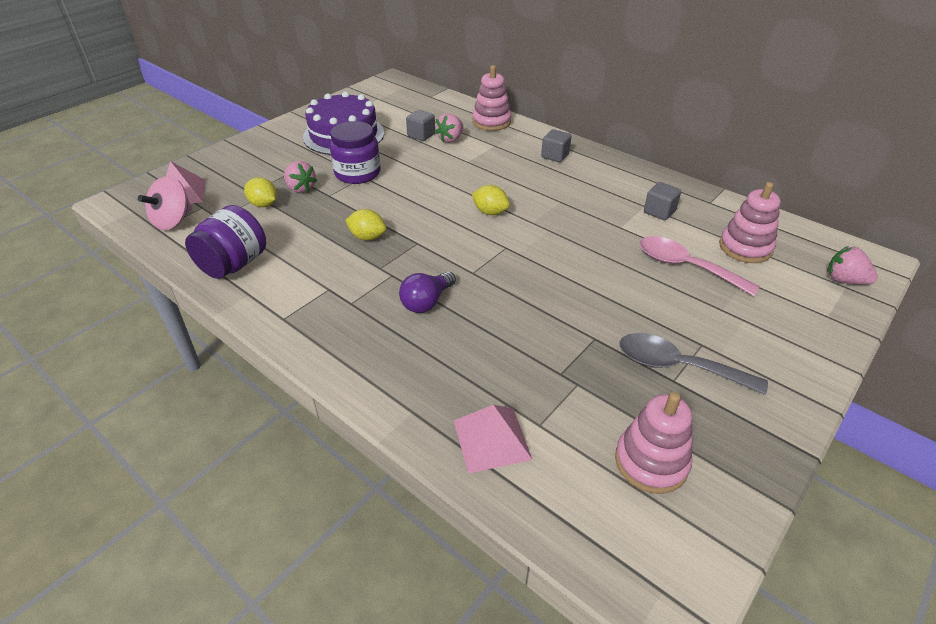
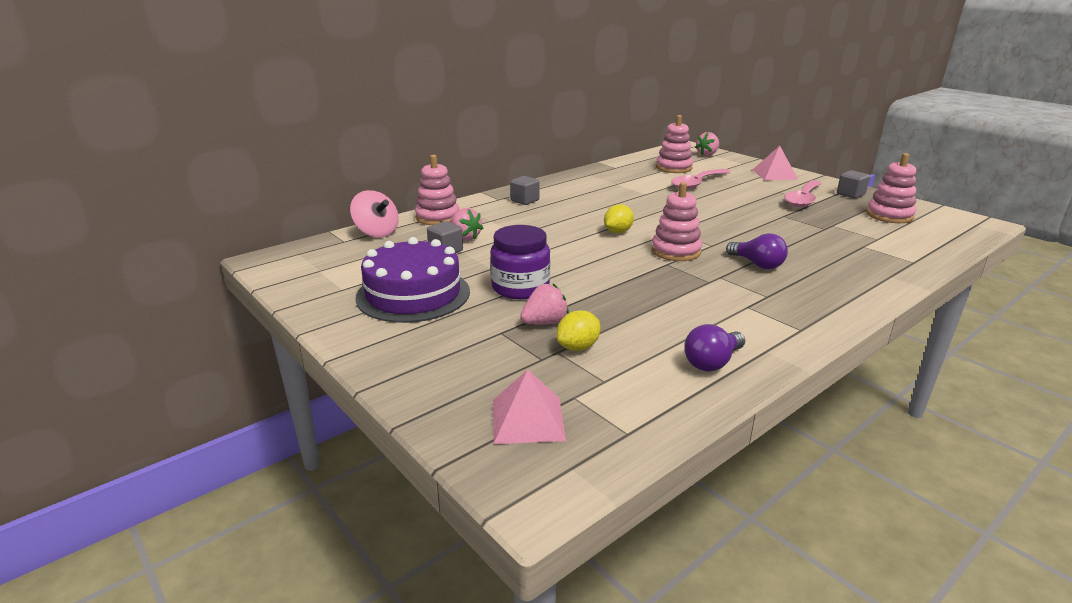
camera: 80 degrees left, 15 degrees down
pink spinning top [138,176,192,230] -> pink spinning top moved to [350,190,399,237]
purple jar [185,205,266,279] -> purple light bulb [684,324,745,371]
yellow lemon [345,209,386,241] -> none
pink pyramid [453,405,532,474] -> pink pyramid moved to [753,146,798,180]
grey spoon [619,333,768,395] -> pink spoon [784,180,822,207]
grey cube [644,182,681,220] -> grey cube moved to [837,170,870,199]
none -> pink stacking toy [651,182,702,261]

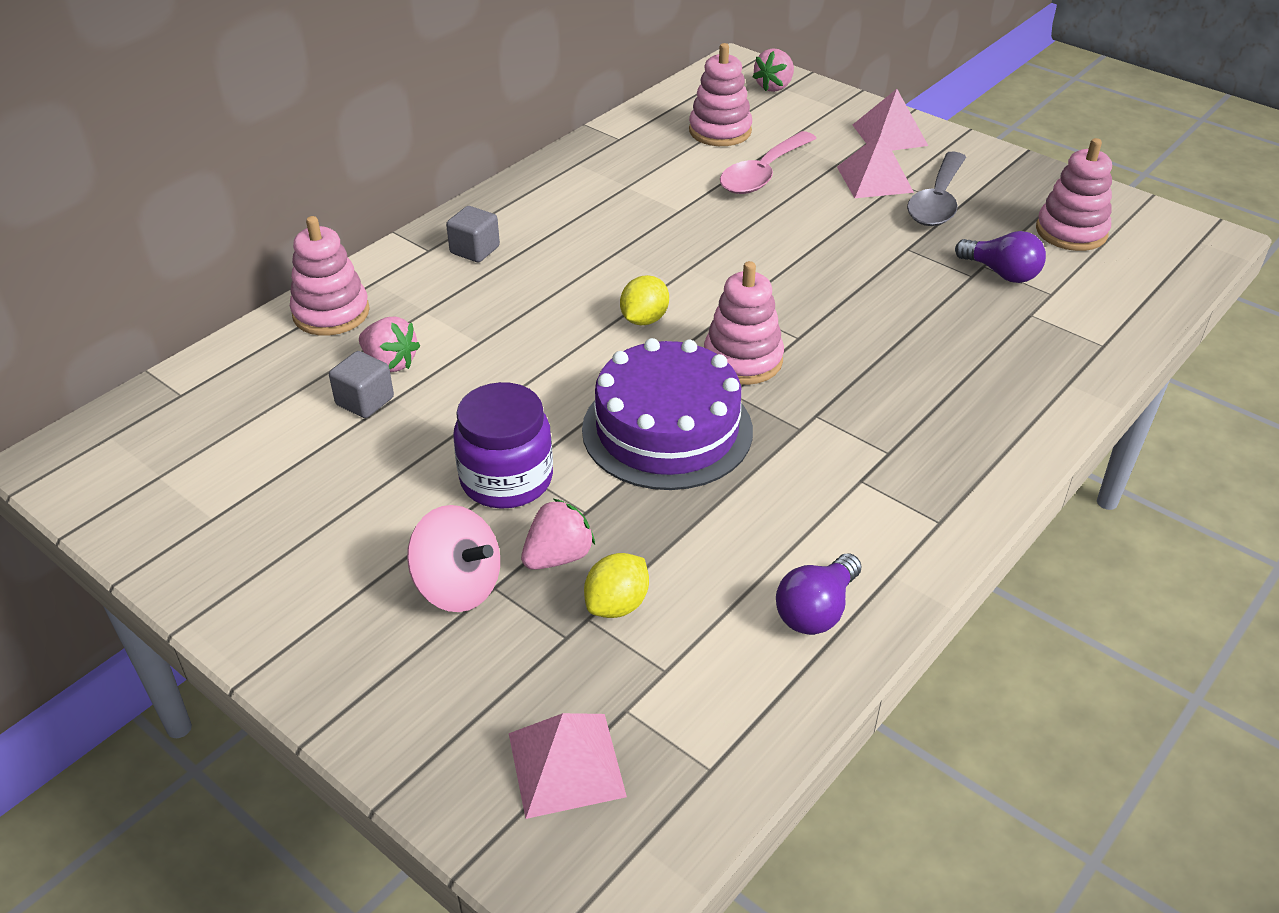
camera: 10 degrees left, 15 degrees up
pink spinning top [350,190,399,237] -> pink spinning top moved to [407,505,500,612]
purple cake [355,237,470,323] -> purple cake moved to [582,338,753,490]
purple light bulb [726,233,788,269] -> purple light bulb moved to [955,231,1046,283]
pink spoon [784,180,822,207] -> grey spoon [907,152,966,226]
grey cube [837,170,870,199] -> none
none -> pink pyramid [837,132,914,198]

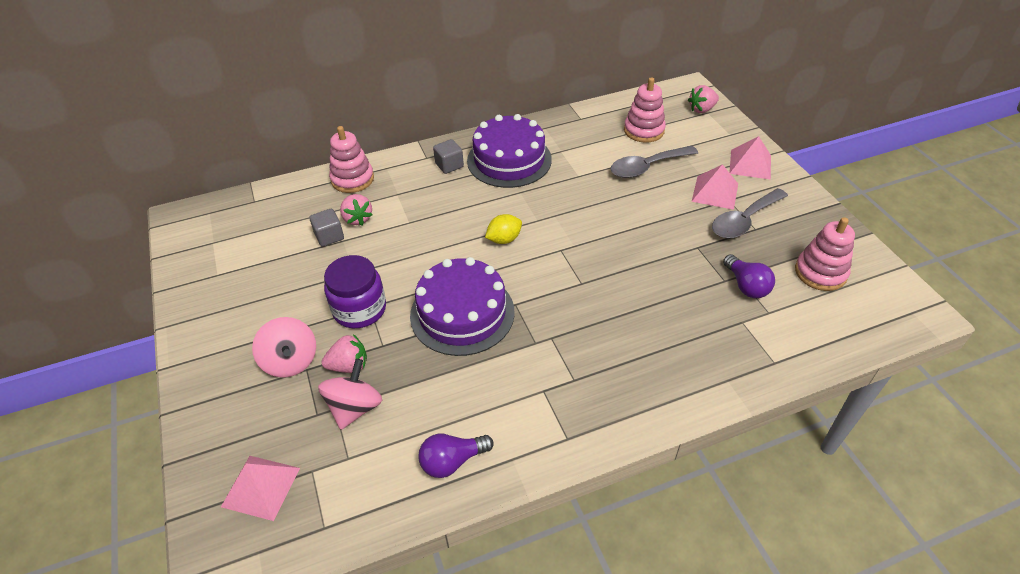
camera: 30 degrees right, 5 degrees up
yellow lemon [584,553,649,618] -> pink spinning top [318,359,382,430]
pink stacking toy [704,261,784,385] -> none
pink spoon [720,131,817,194] -> grey spoon [610,146,698,178]
none -> purple cake [467,114,552,188]

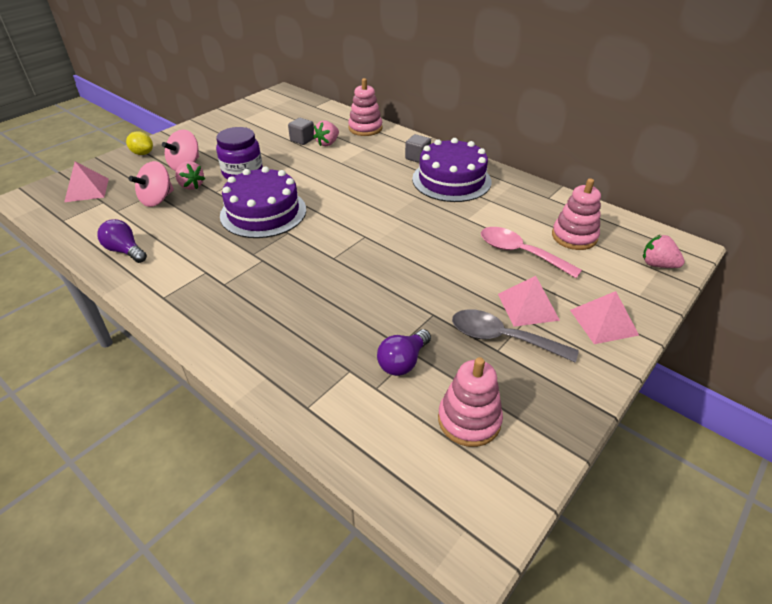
camera: 60 degrees right, 5 degrees down
pink spinning top [318,359,382,430] -> pink spinning top turned 135 degrees clockwise [129,161,174,207]
yellow lemon [485,214,522,244] -> yellow lemon moved to [126,132,153,155]
grey spoon [610,146,698,178] -> pink spoon [481,227,582,278]

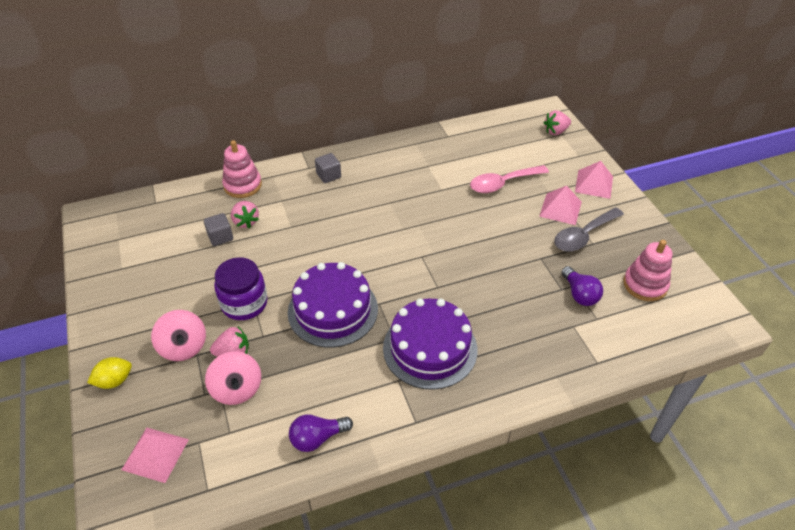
camera: 60 degrees left, 5 degrees up
purple cake [412,138,491,202] -> purple cake moved to [383,298,478,390]
pink stacking toy [552,178,601,250] -> none

